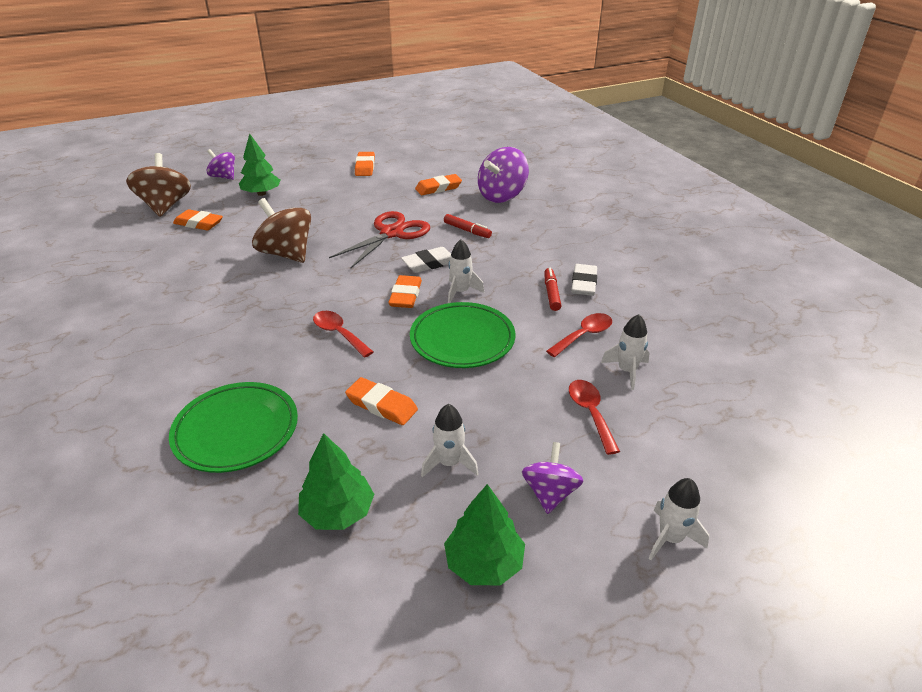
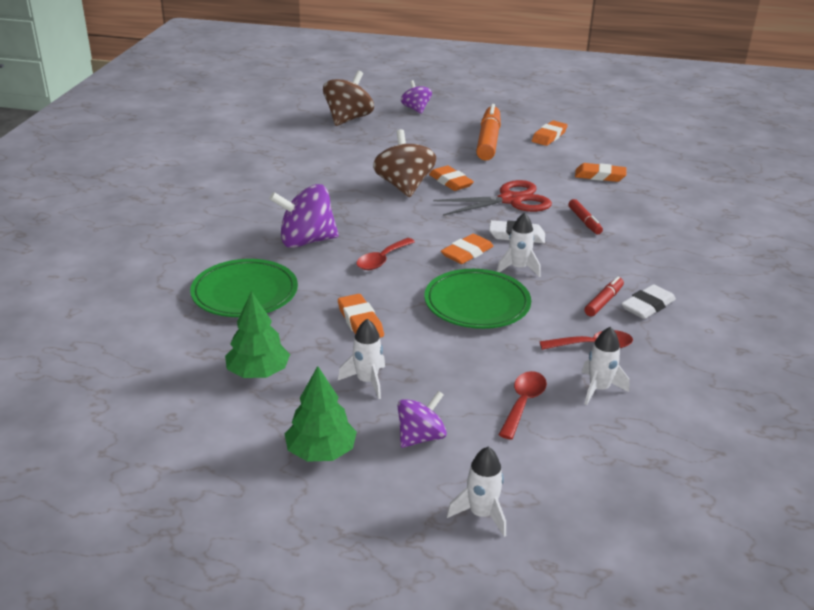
camera: 35 degrees right, 5 degrees down
orange eraser [173,209,223,230] -> orange eraser moved to [429,166,474,191]
green tree [239,134,281,196] -> none
red spoon [313,311,373,358] -> red spoon turned 135 degrees counterclockwise [356,238,415,270]
purple spinning top [478,147,529,203] -> purple spinning top moved to [269,184,339,248]
none -> orange marker [476,104,501,161]

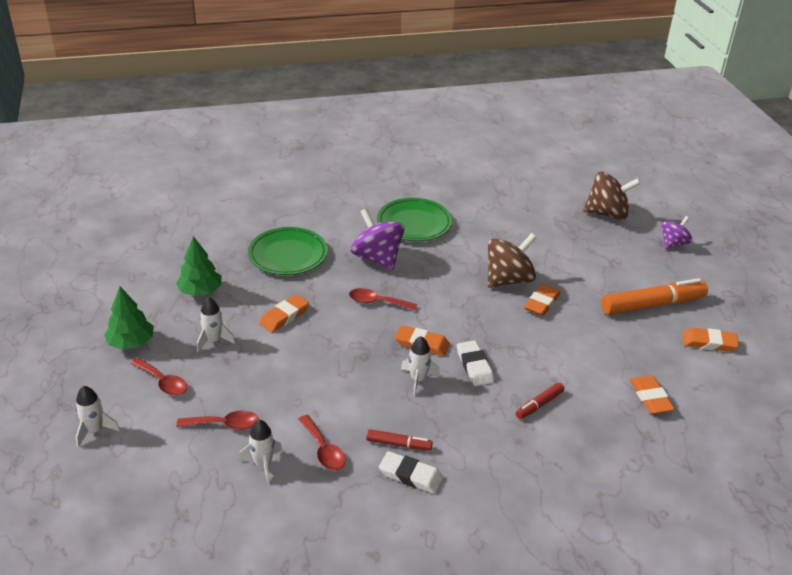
camera: 65 degrees right, 5 degrees up
purple spinning top [397,391,447,448] -> red spoon [131,358,187,396]
green plate [424,269,531,329] -> green plate moved to [377,198,452,241]
red scissors [433,180,552,216] -> none

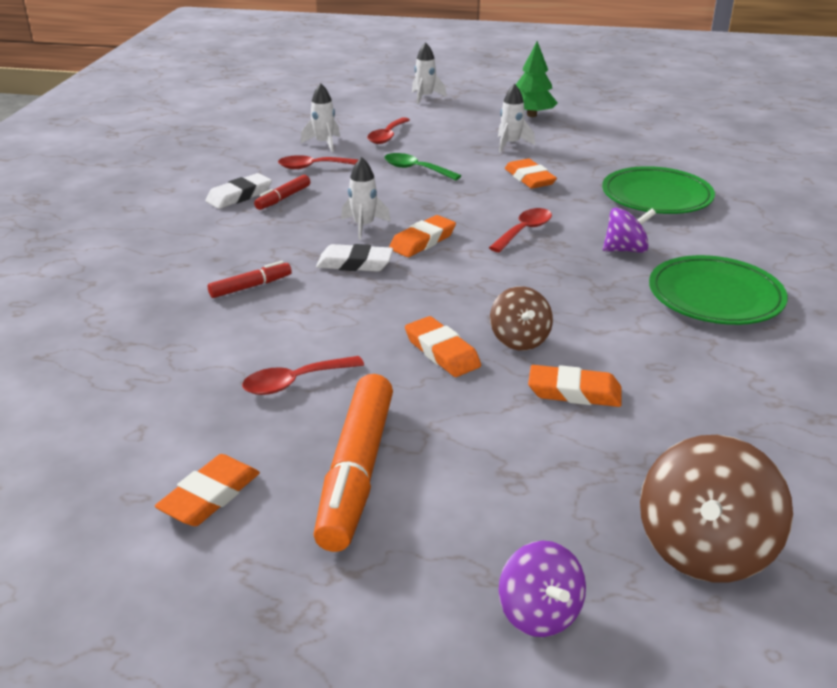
camera: 115 degrees right, 5 degrees down
red spoon [131,358,187,396] -> red spoon moved to [242,356,364,395]
green tree [176,236,221,296] -> none
purple spinning top [351,208,405,270] -> purple spinning top [603,208,656,253], size x0.61
brown spinning top [487,233,537,288] -> brown spinning top [490,286,553,351], size x0.61
red marker [516,382,564,419] -> red marker turned 75 degrees clockwise [208,261,292,298]
orange eraser [630,375,675,414] -> orange eraser moved to [528,365,622,407]
none -> green spoon [384,153,461,180]

